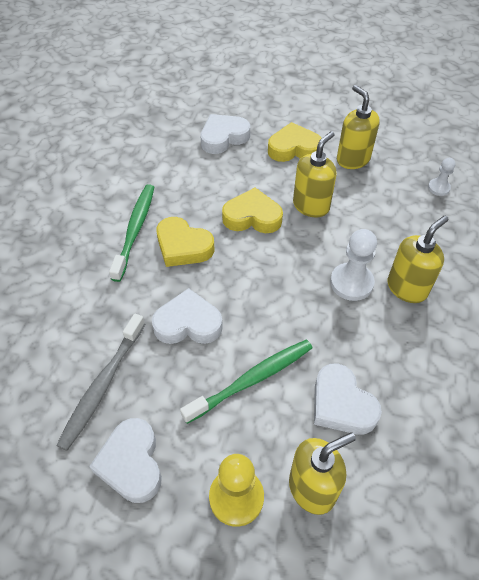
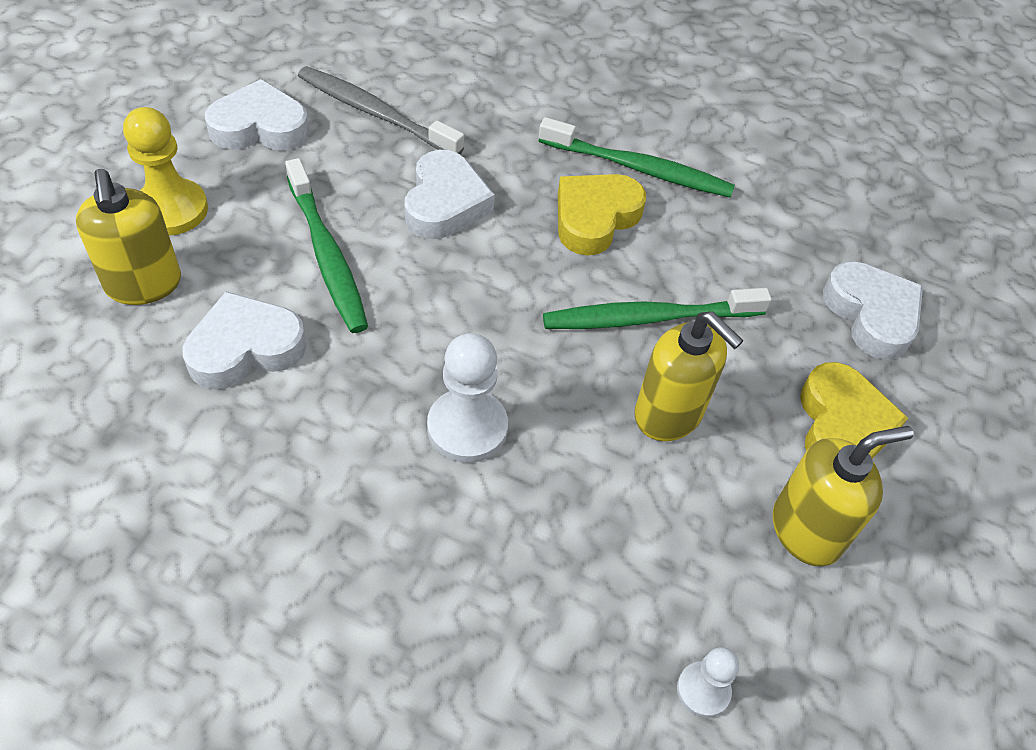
camera: 95 degrees right, 0 degrees up
yellow heart [222,188,283,233] -> green toothbrush [543,288,772,329]
yellow soap dispenser [388,216,449,303] -> none

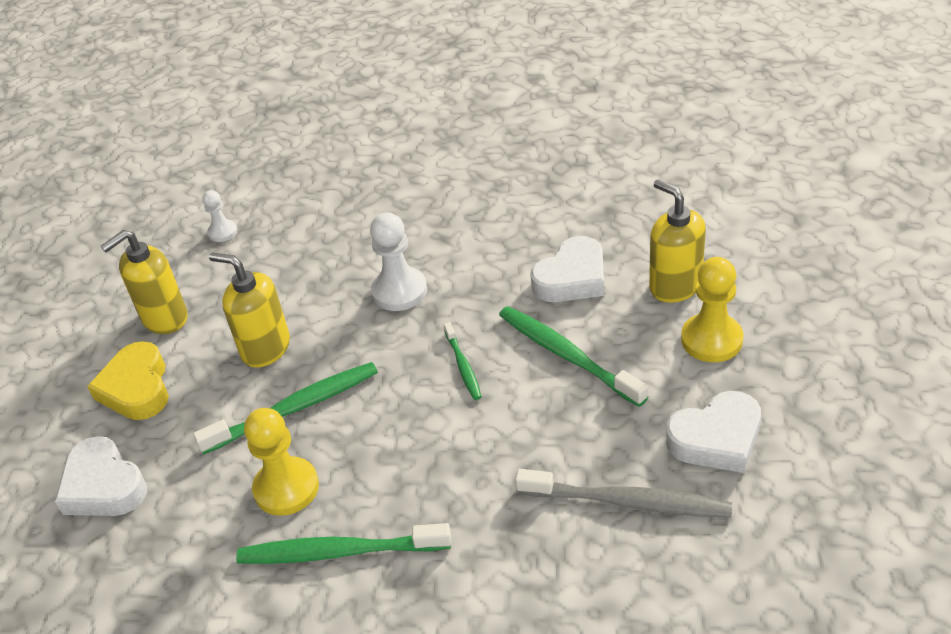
camera: 170 degrees right, 10 degrees down
white heart [405,150,495,239] -> none
yellow heart [558,174,646,255] -> none
none -> yellow pawn [244,408,319,516]
none -> green toothbrush [444,322,482,400]

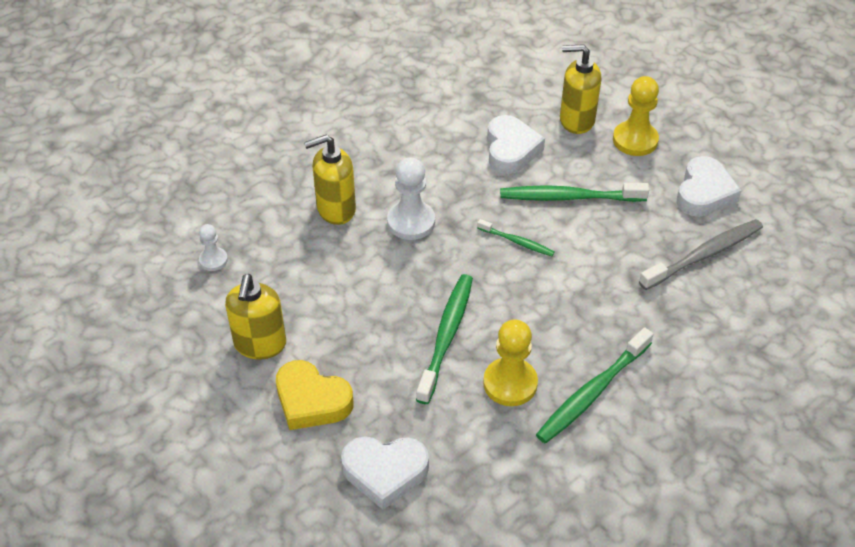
camera: 50 degrees left, 5 degrees up
yellow soap dispenser [209,253,290,368] -> yellow soap dispenser moved to [304,135,356,225]

